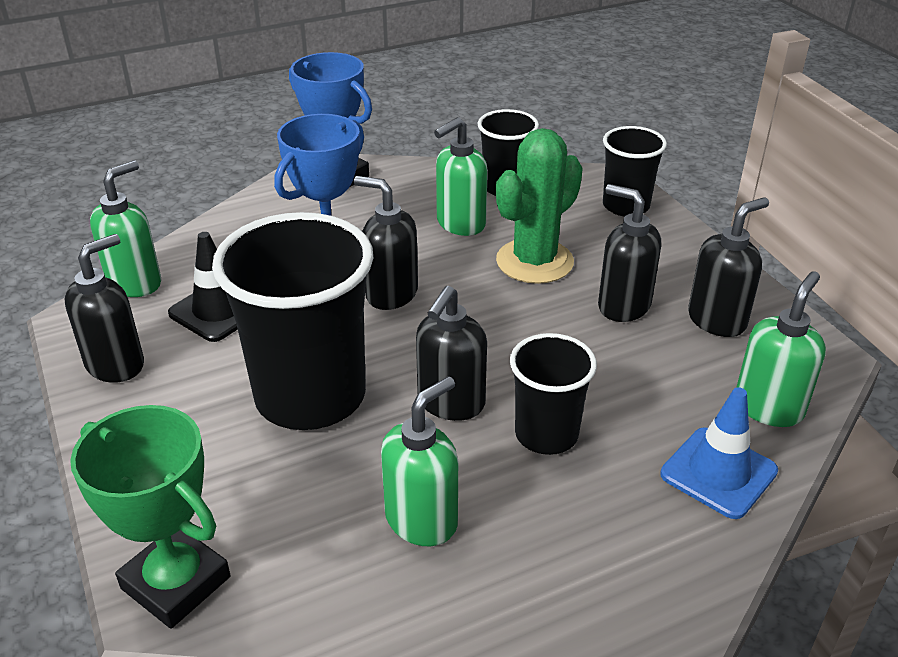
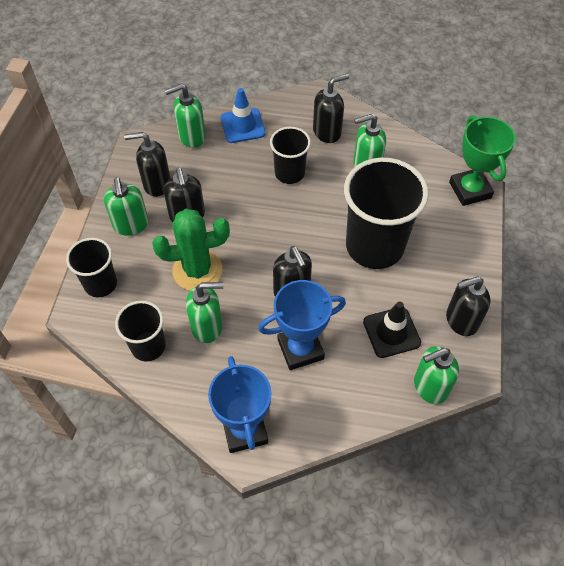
camera: 145 degrees left, 20 degrees up
black soap dispenser [416,286,487,421] -> black soap dispenser moved to [313,74,349,143]
none -> green soap dispenser [104,177,149,236]

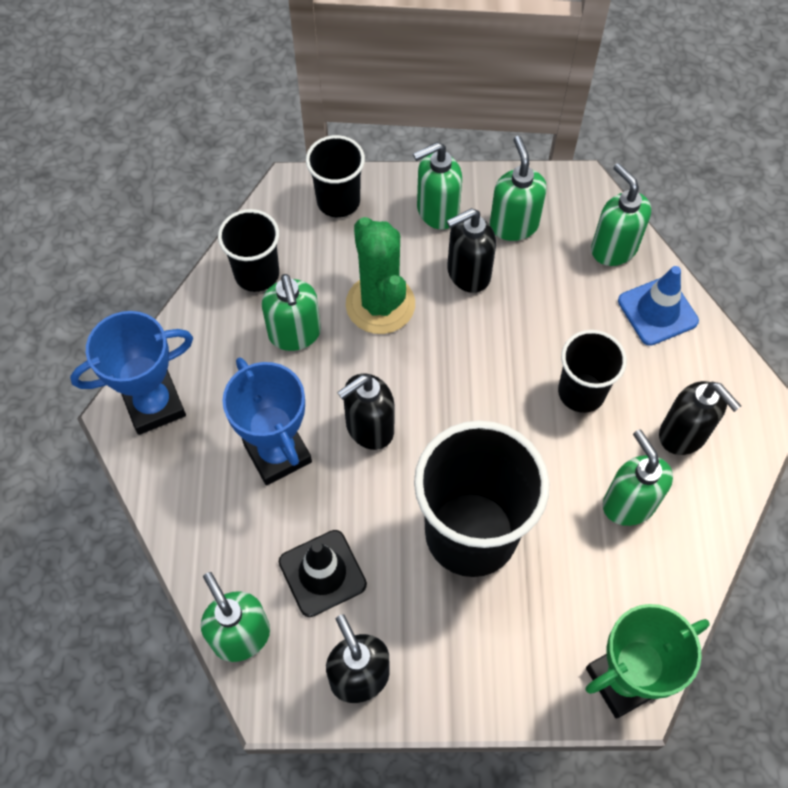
camera: 80 degrees right, 5 degrees up
black soap dispenser [124,132,171,197] -> green soap dispenser [490,136,547,241]

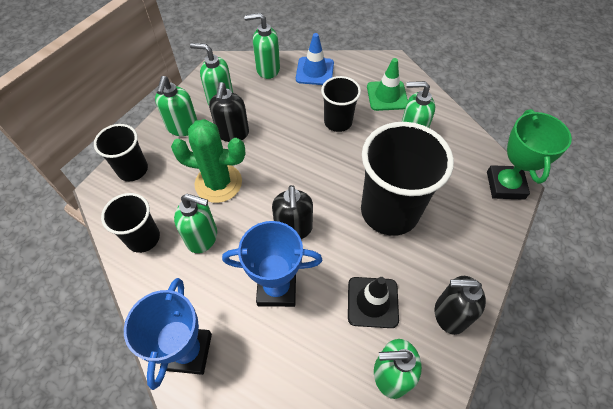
camera: 60 degrees left, 5 degrees down
black soap dispenser [659,381,741,455] -> green traffic cone [367,58,408,111]

